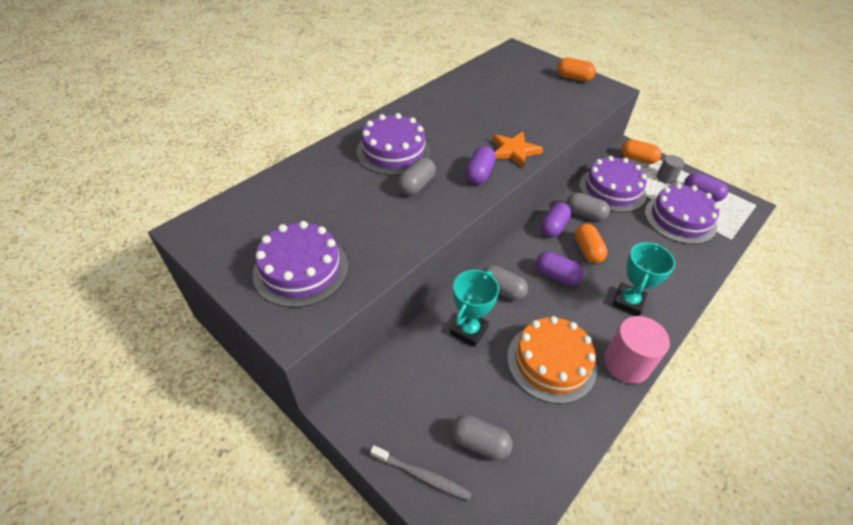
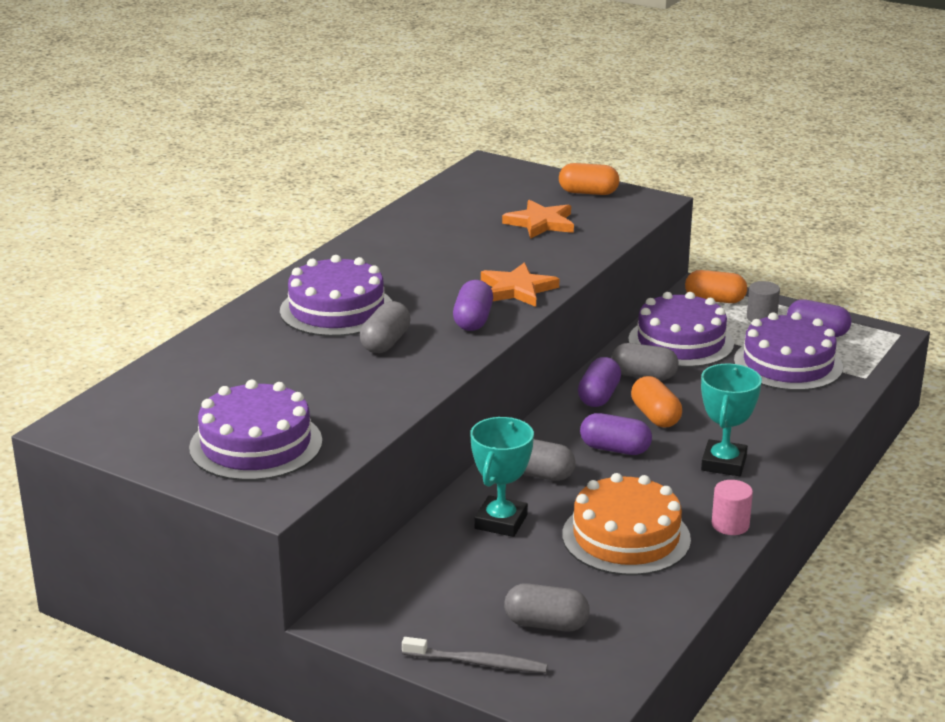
camera: 10 degrees left, 20 degrees down
pink cylinder [604,316,670,384] -> pink cylinder [712,480,753,535], size x0.58
none -> orange star [502,200,574,239]

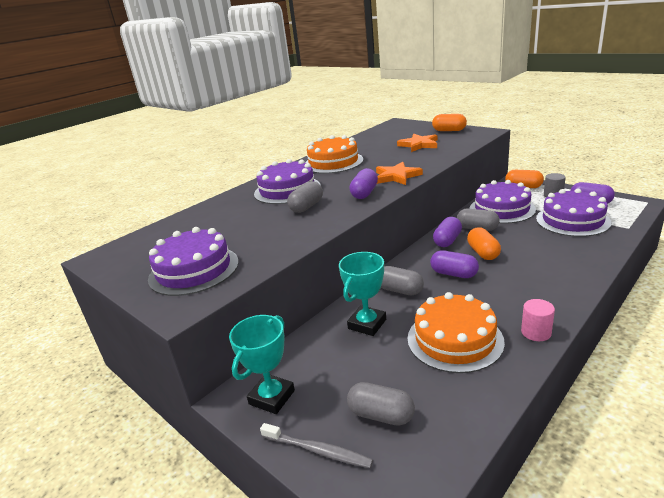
camera: 15 degrees right, 0 degrees up
turquoise trophy [701,364,762,476] -> turquoise trophy moved to [229,315,295,414]
none -> orange cake [305,135,363,174]

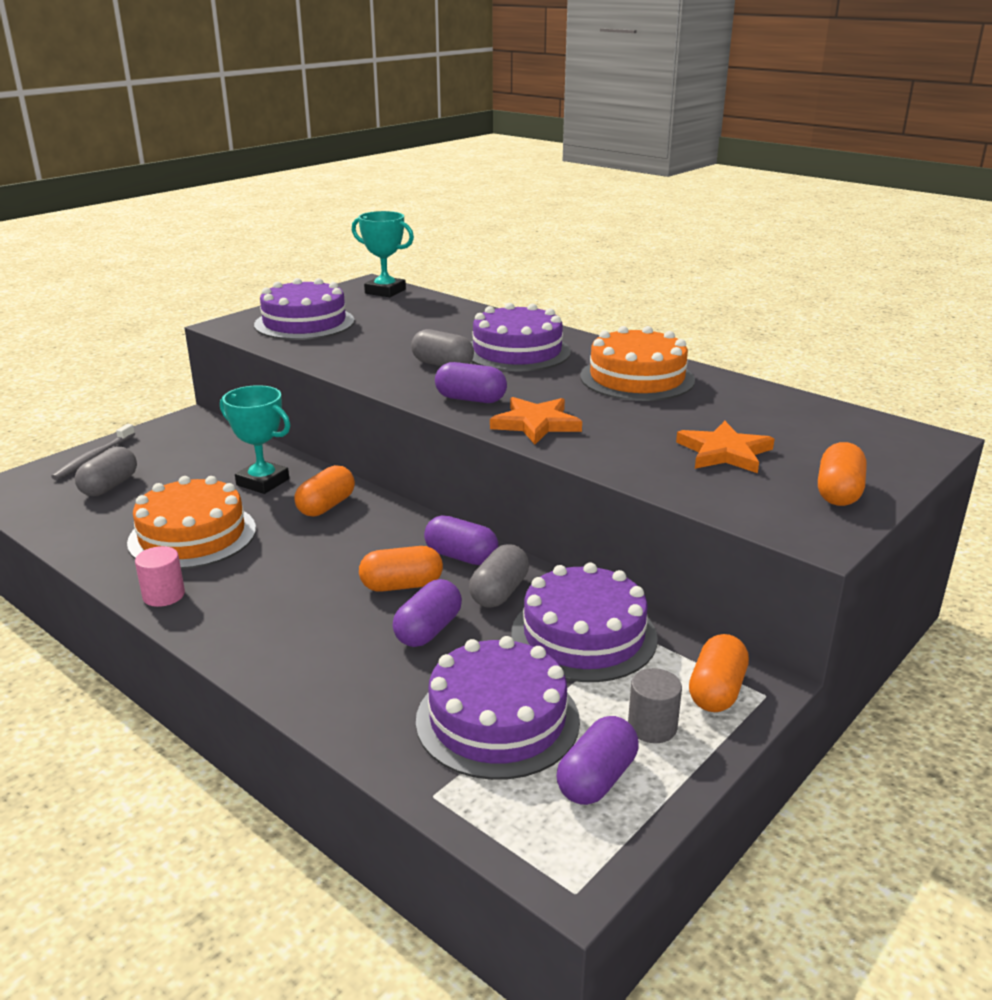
camera: 85 degrees right, 0 degrees up
turquoise trophy [229,315,295,414] -> turquoise trophy moved to [352,211,414,297]
grey capsule [381,266,424,295] -> orange capsule [294,465,355,516]
purple capsule [430,250,479,278] -> purple capsule moved to [392,579,462,647]

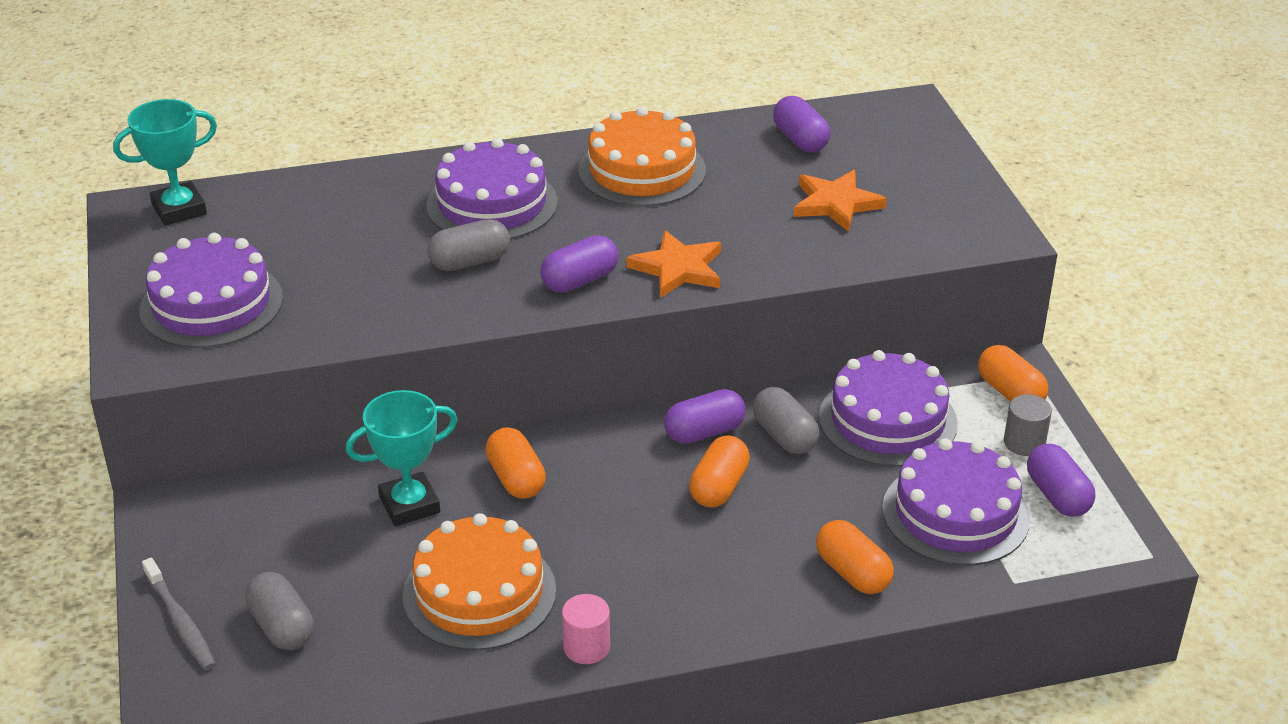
camera: 55 degrees left, 10 degrees up
purple capsule [392,579,462,647] -> purple capsule moved to [773,96,830,152]
orange capsule [818,442,867,506] -> orange capsule moved to [816,520,894,594]

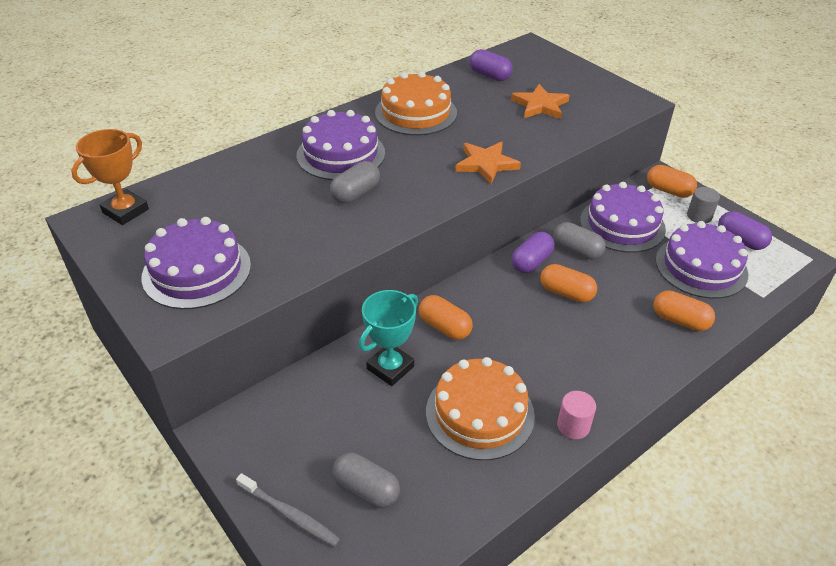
camera: 25 degrees left, 5 degrees up
turquoise trophy [113,99,217,226] -> orange trophy [71,129,149,225]
purple capsule [540,235,619,293] -> none
orange capsule [689,435,750,508] -> orange capsule turned 60 degrees counterclockwise [540,264,597,303]

